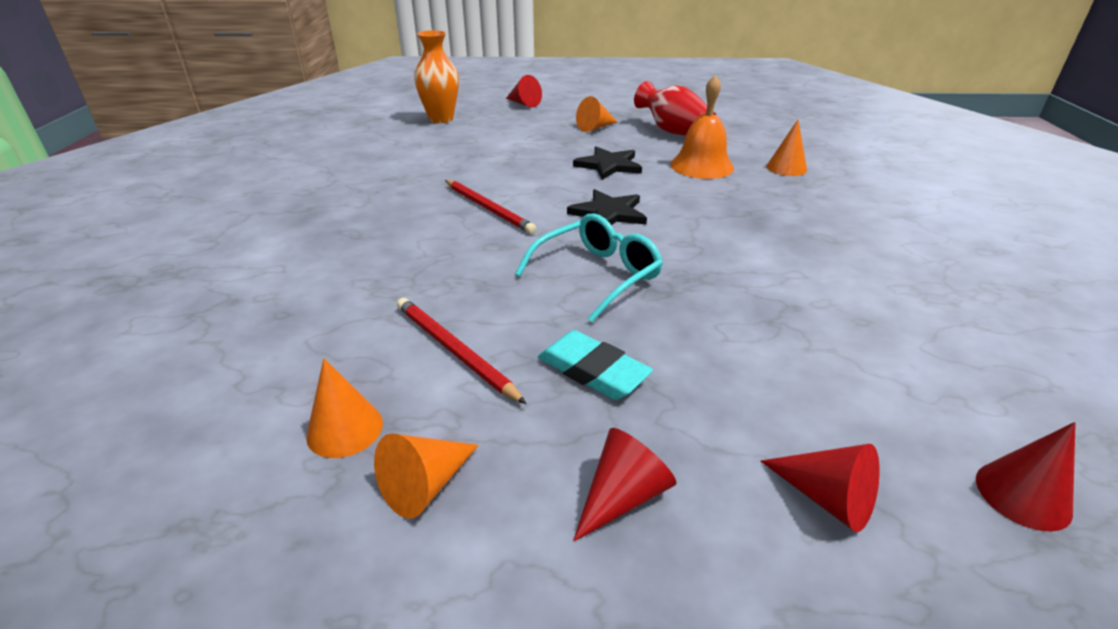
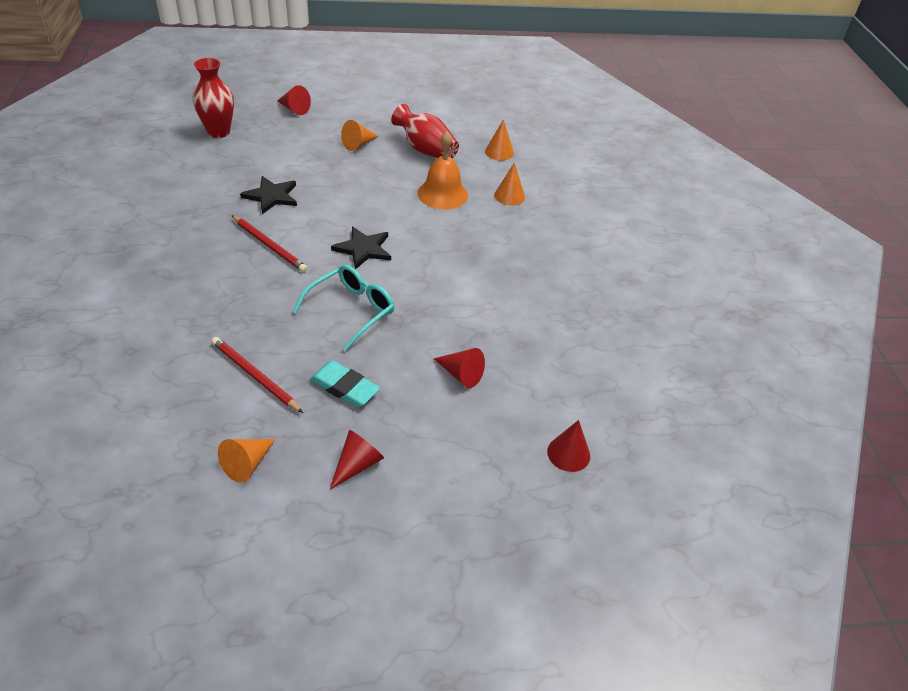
camera: 10 degrees left, 10 degrees up
orange cone [306,358,383,458] -> orange cone moved to [485,119,514,161]
orange vase [414,30,459,123] -> red vase [193,58,234,138]
black star [573,146,642,180] -> black star moved to [240,176,297,214]
red cone [760,444,880,532] -> red cone moved to [433,348,485,388]

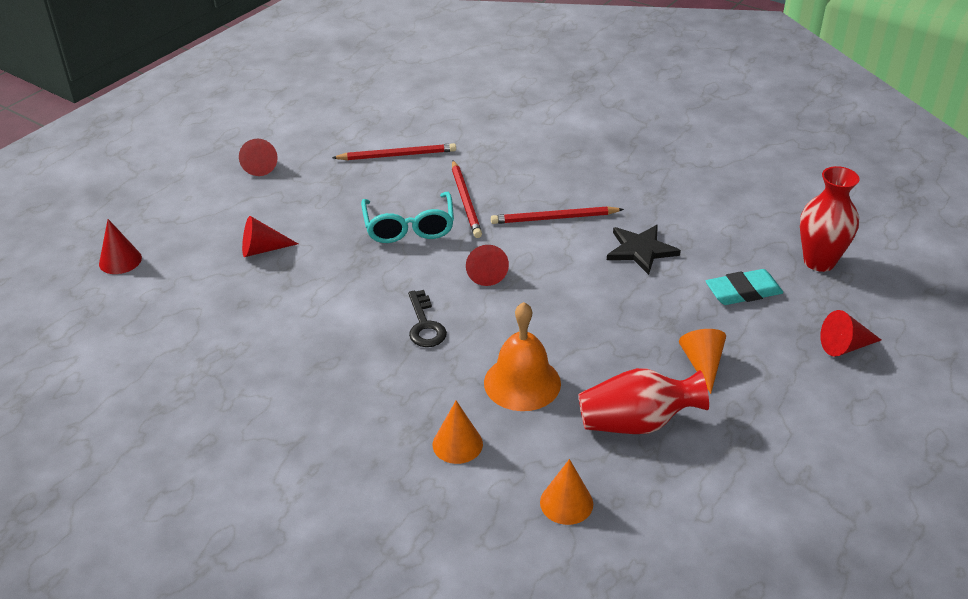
camera: 135 degrees right, 5 degrees down
orange cone [218,439,276,483] -> none
turquoise eraser [310,361,380,407] -> turquoise eraser moved to [706,269,783,305]
black star [331,226,391,269] -> red cone [466,245,509,286]
none -> black key [408,290,447,347]
none -> red pencil [452,160,482,238]

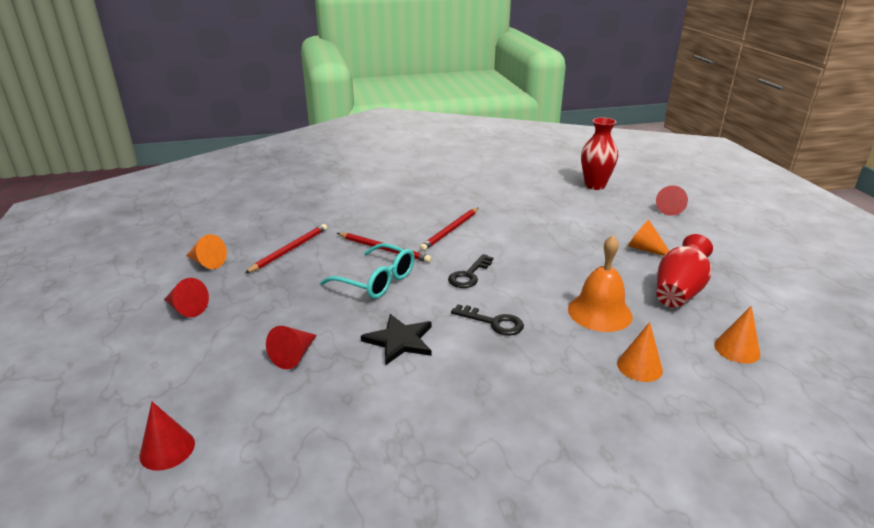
camera: 50 degrees left, 10 degrees down
red cone [466,245,509,286] -> black key [448,254,493,288]
black star [607,225,681,275] -> black star moved to [361,314,432,365]
turquoise eraser [706,269,783,305] -> none
none -> orange cone [186,234,227,269]

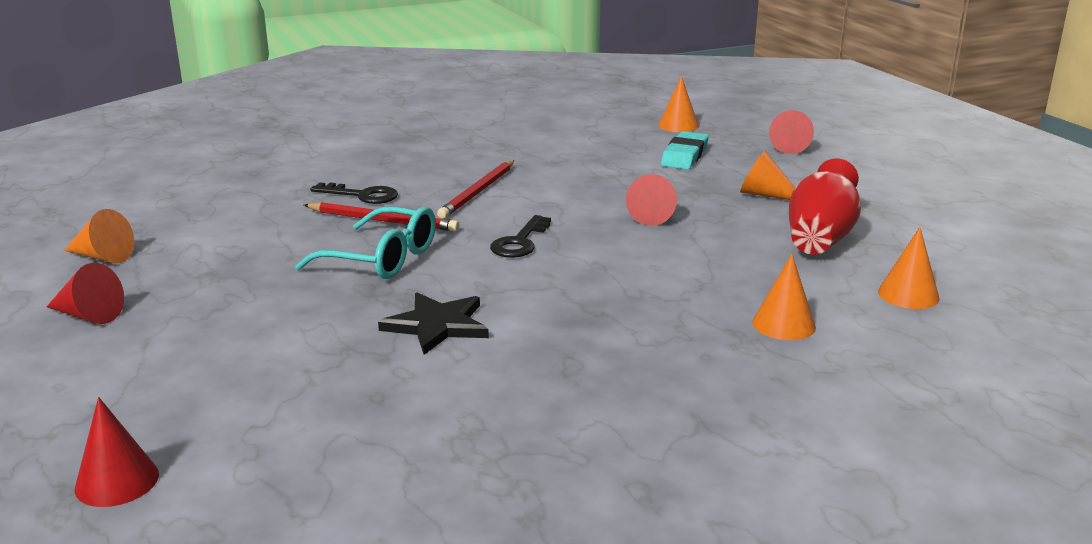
camera: 10 degrees left, 5 degrees down
red pencil [245,224,327,273] -> none
red cone [266,326,317,369] -> red cone moved to [626,174,677,226]
black key [451,304,524,336] -> black key moved to [310,182,398,204]
orange bell [568,235,633,332] -> none
red vase [581,118,618,190] -> orange cone [658,76,699,132]
none -> turquoise eraser [661,131,708,170]

